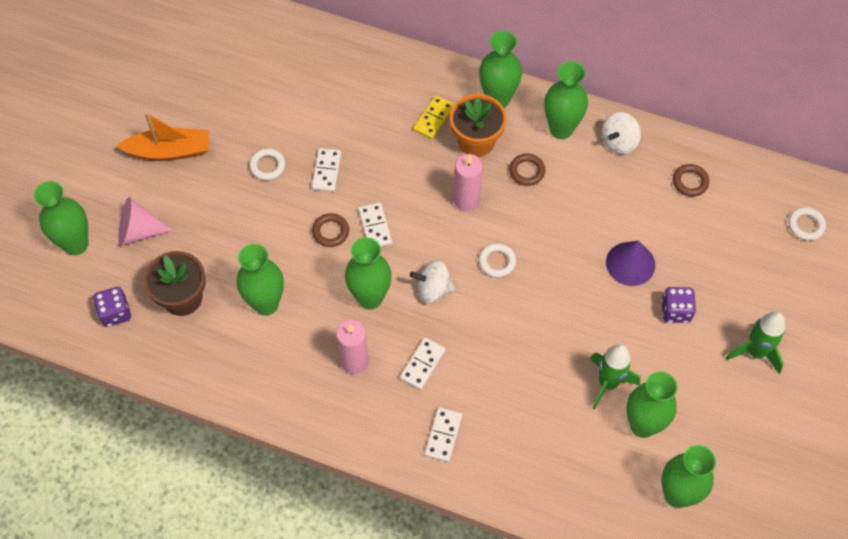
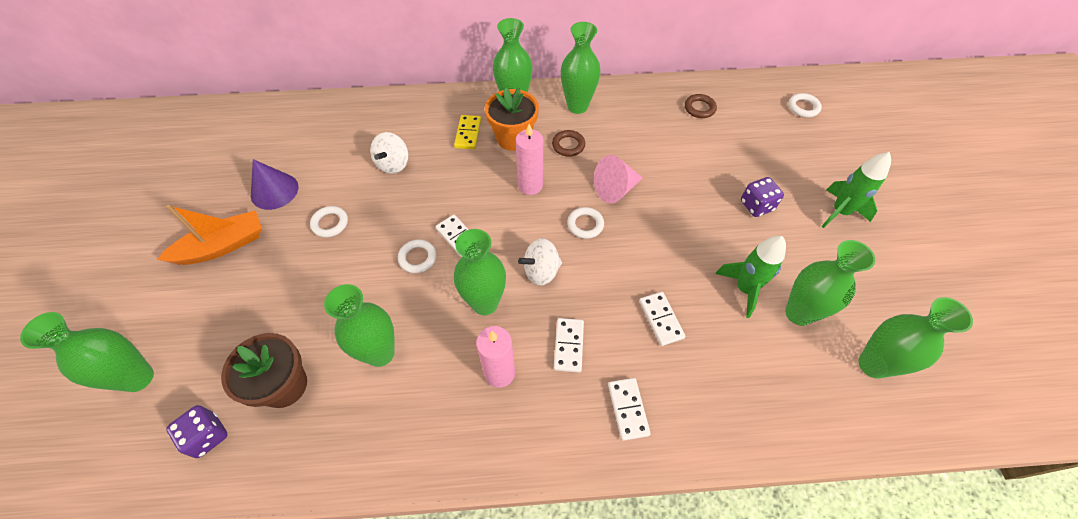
camera: 25 degrees left, 5 degrees down
pink cone [118,197,173,246] -> pink cone moved to [594,155,643,203]
white domino [312,148,342,192] -> white domino moved to [639,292,686,346]
brown ring [312,213,349,247] -> white ring [398,239,436,273]
white spinning top [601,112,641,154] -> white spinning top moved to [370,132,408,174]
purple cone [606,241,655,286] -> purple cone moved to [251,159,298,210]

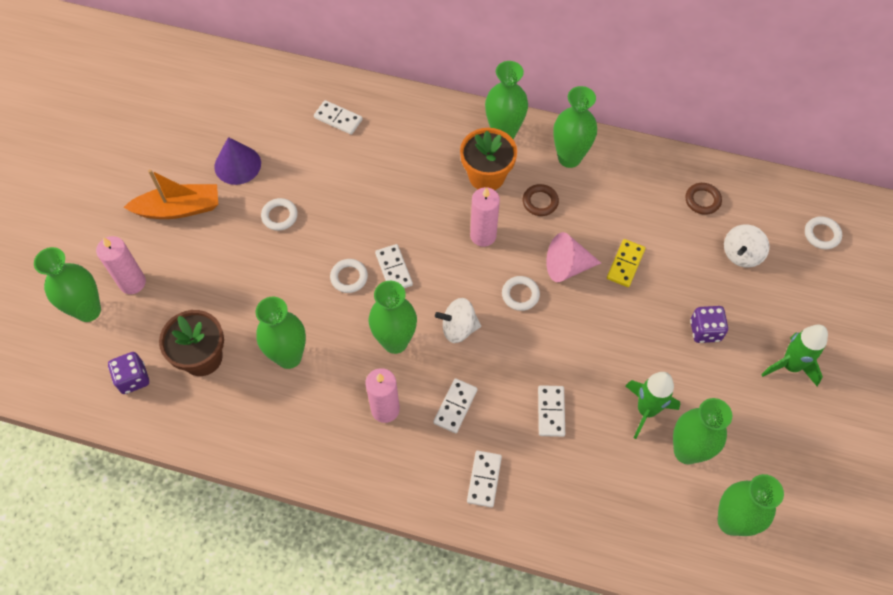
camera: 20 degrees right, 5 degrees up
white spinning top [370,132,408,174] -> white spinning top moved to [724,224,769,268]
yellow domino [454,115,481,149] -> yellow domino moved to [607,239,645,287]
none -> pink candle [96,236,146,294]
none -> white domino [314,100,362,135]

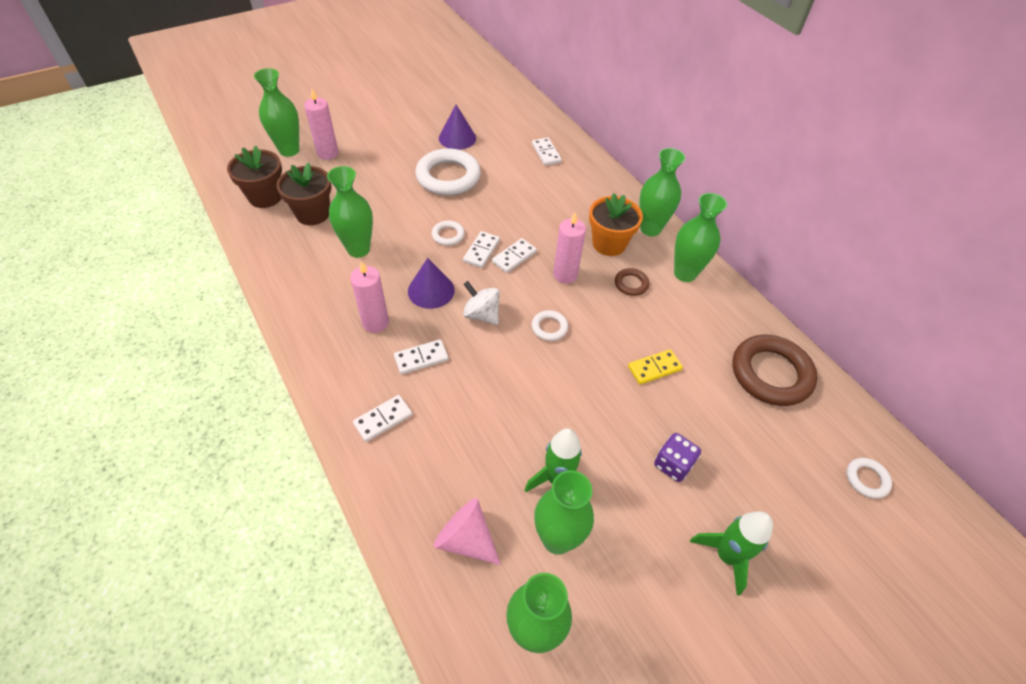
camera: 40 degrees right, 10 degrees down
purple dice [108,352,149,394] -> brown flower pot [227,146,282,208]
orange boat [123,169,218,219] -> none
white ring [261,198,298,231] -> white ring [415,148,481,196], size x2.13
green vase [369,281,417,354] -> purple cone [408,258,455,309]
white domino [538,385,565,437] -> white domino moved to [492,238,537,273]
pink cone [546,232,601,282] -> pink cone moved to [433,498,501,565]
brown ring [685,183,722,215] -> brown ring [733,335,818,406], size x2.13
white spinning top [724,224,769,268] -> none

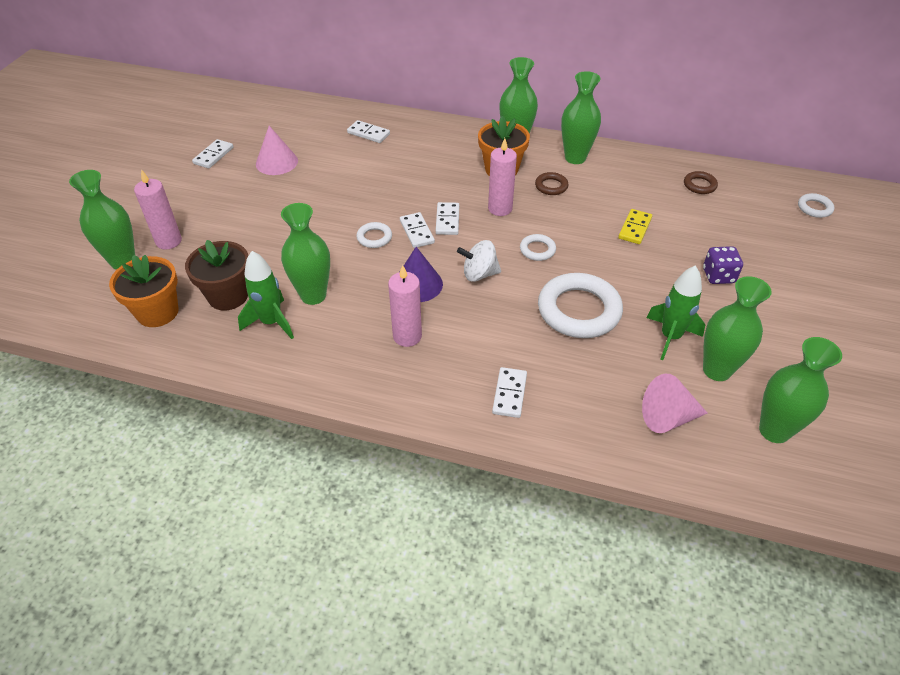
camera: 40 degrees left, 5 degrees down
brown flower pot [227,146,282,208] -> orange flower pot [109,255,179,327]
white domino [394,339,448,374] -> white domino moved to [192,139,233,169]
white ring [415,148,481,196] -> white ring moved to [538,273,623,338]
purple cone [439,105,476,150] -> pink cone [256,126,298,175]
green rocket [690,511,773,596] -> green rocket moved to [238,251,294,339]
brown ring [733,335,818,406] -> brown ring [684,171,718,194], size x0.47

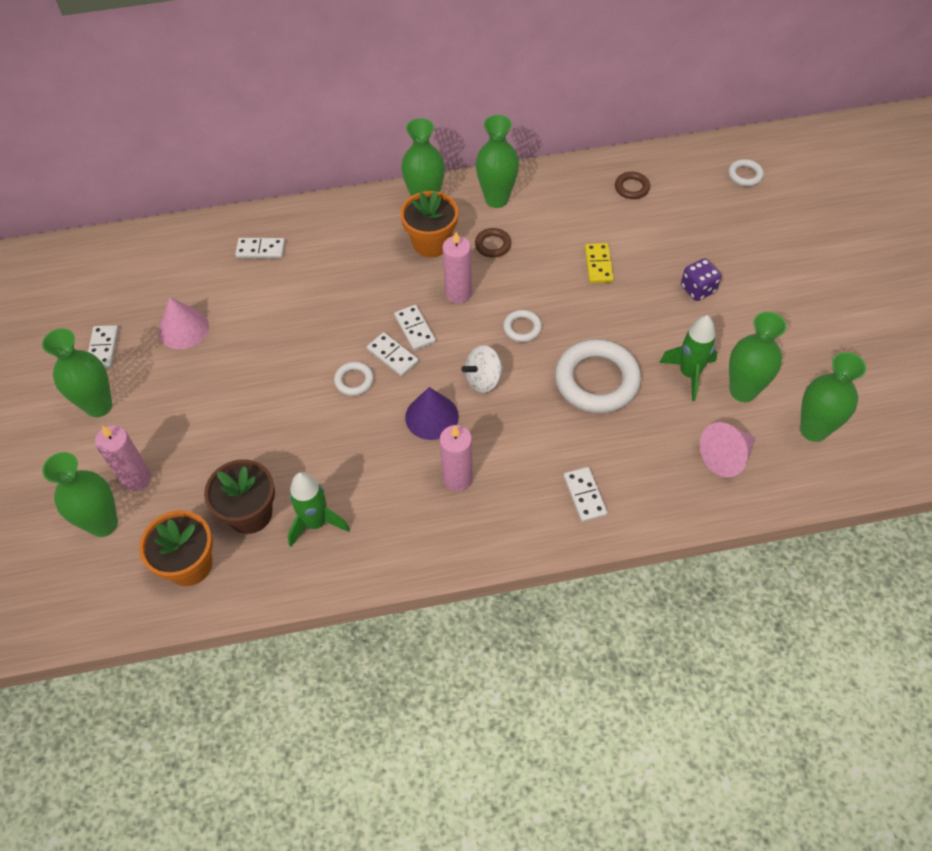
camera: 25 degrees left, 10 degrees up
green vase [281,203,330,305] -> green vase moved to [42,328,112,417]

